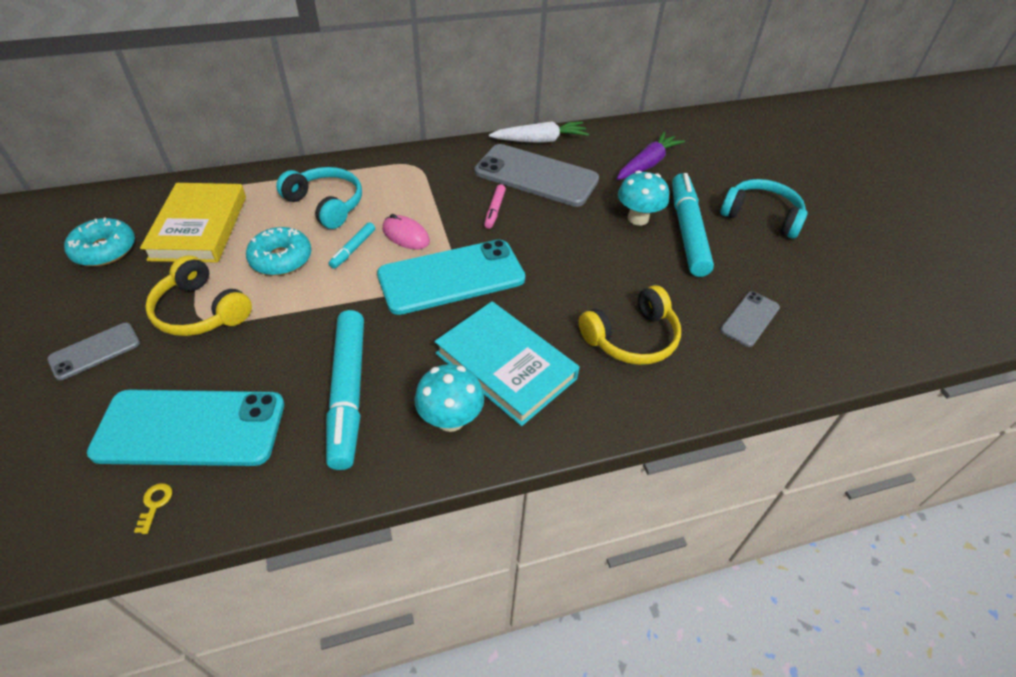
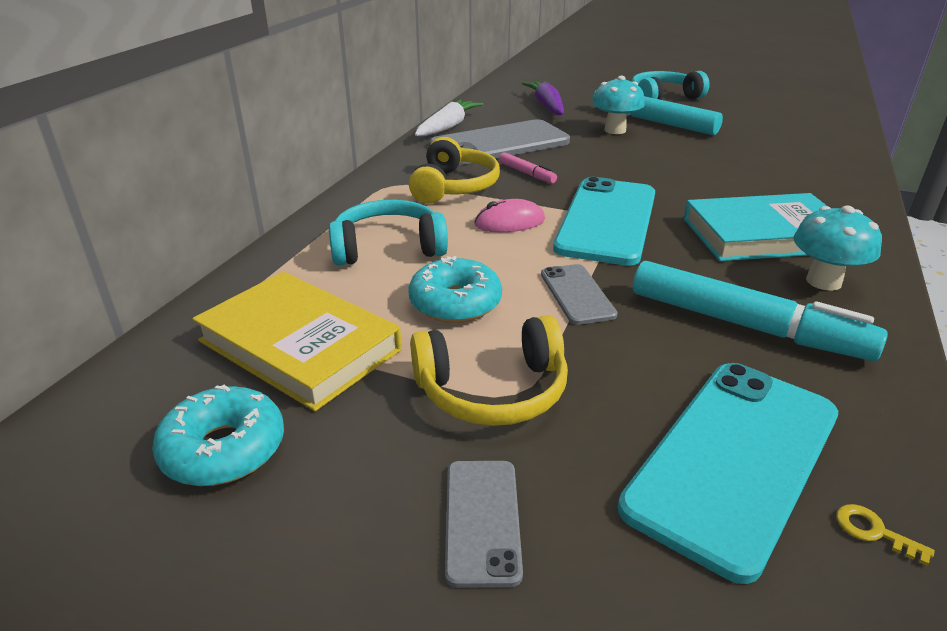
camera: 50 degrees left, 15 degrees down
turquoise marker [329,222,375,269] -> none
yellow headphones [579,285,681,365] -> yellow headphones moved to [409,137,500,204]
grey phone [720,291,780,347] -> grey phone moved to [541,264,618,325]

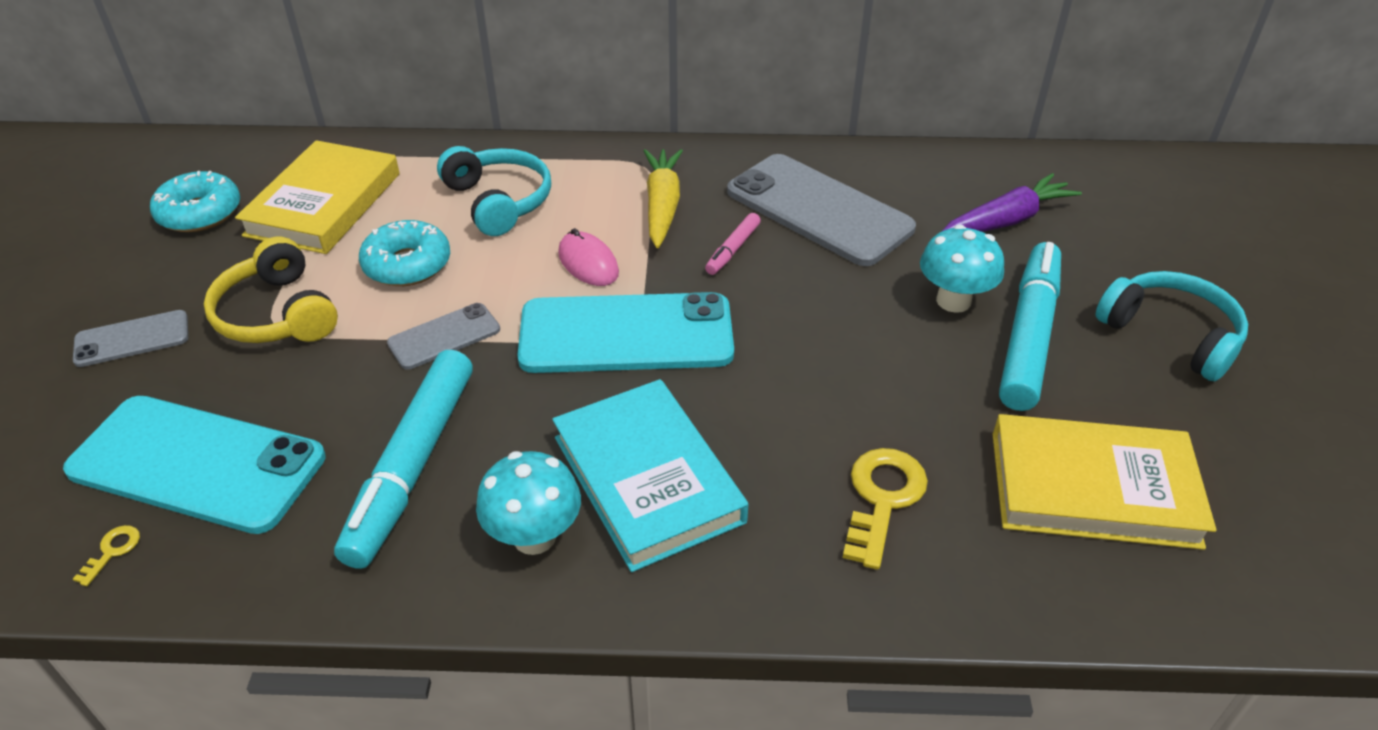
camera: 70 degrees right, 10 degrees up
yellow headphones [409,137,500,204] -> yellow carrot [643,149,683,248]
white carrot [415,99,483,136] -> none
none -> yellow key [843,448,928,570]
none -> yellow book [993,414,1216,550]

